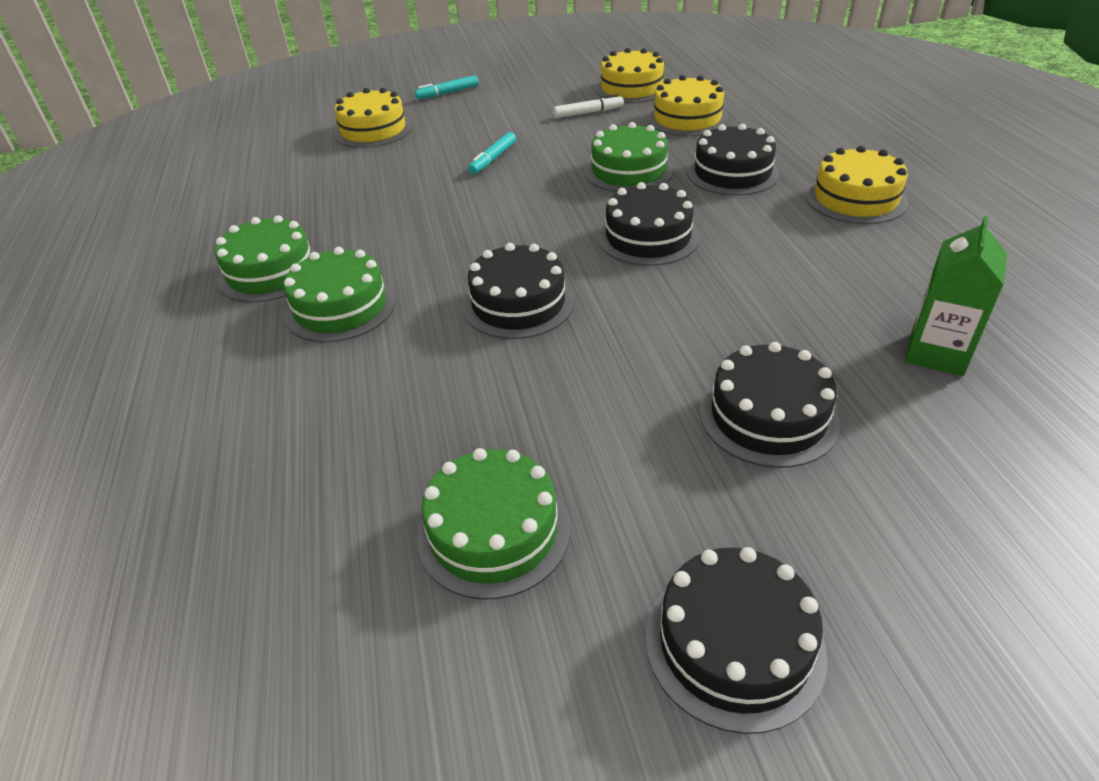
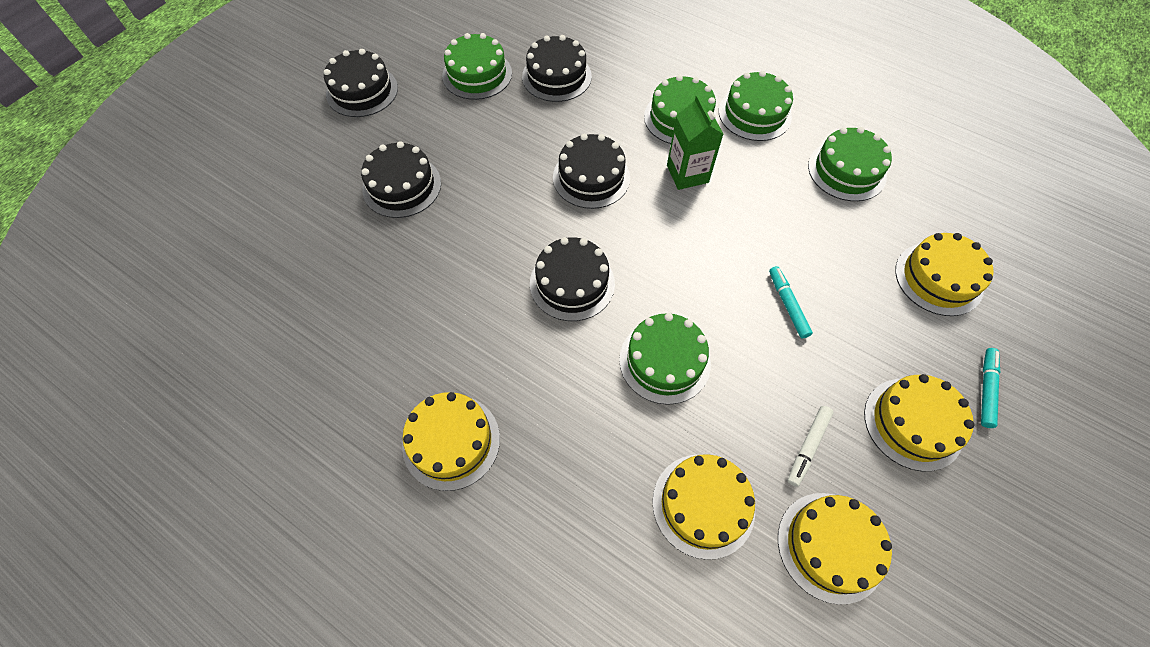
camera: 135 degrees right, 20 degrees up
black cake [687,124,780,195] -> black cake moved to [522,35,592,102]
green carton [905,216,1007,376] -> green carton moved to [667,95,723,190]
none -> green cake [808,127,892,201]
none -> yellow cake [864,374,974,471]

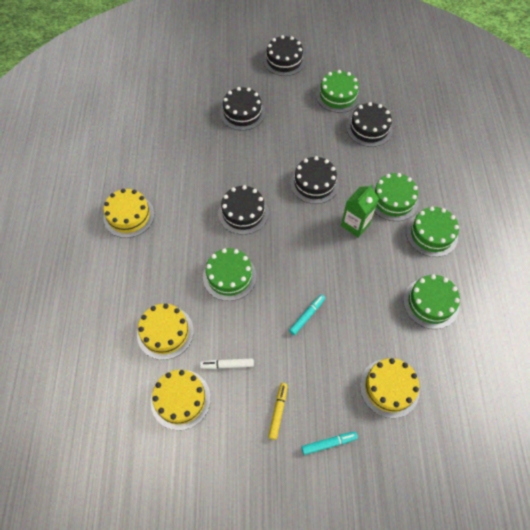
camera: 55 degrees right, 0 degrees up
yellow cake [864,374,974,471] -> yellow marker [268,383,288,440]

